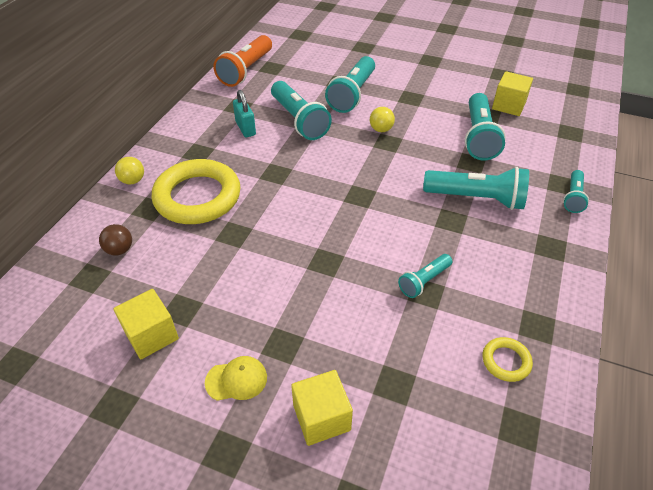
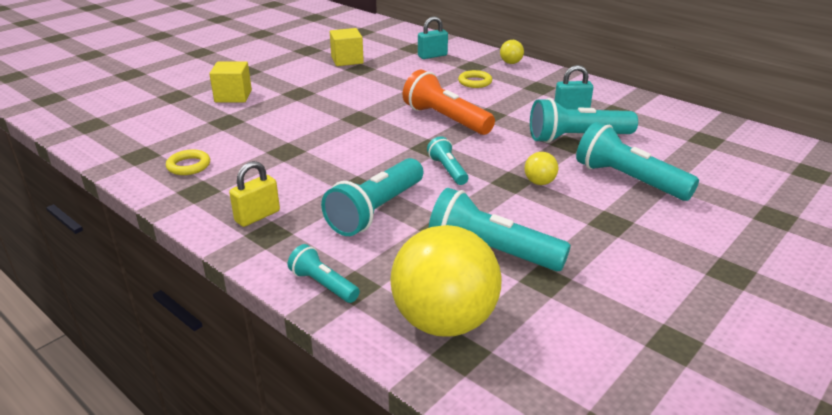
camera: 110 degrees right, 15 degrees down
brown ball [99,224,132,255] -> turquoise padlock [418,16,448,59]
yellow ring [152,159,240,224] -> yellow ring [458,70,492,88], size x0.44
yellow cap [205,356,267,401] -> none
orange flashlight [213,35,272,87] -> orange flashlight moved to [403,70,495,135]
turquoise flashlight [398,254,452,298] -> turquoise flashlight moved to [427,136,468,185]
yellow cube [492,71,533,116] -> none
none -> yellow padlock [229,161,280,227]
none -> yellow ball [390,225,502,336]

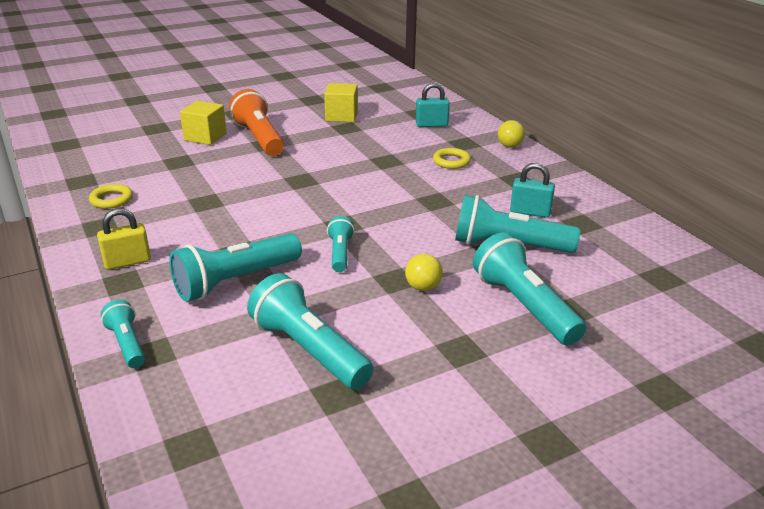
camera: 20 degrees right, 0 degrees up
yellow ball [390,225,502,336] -> none
orange flashlight [403,70,495,135] -> orange flashlight moved to [229,89,284,156]

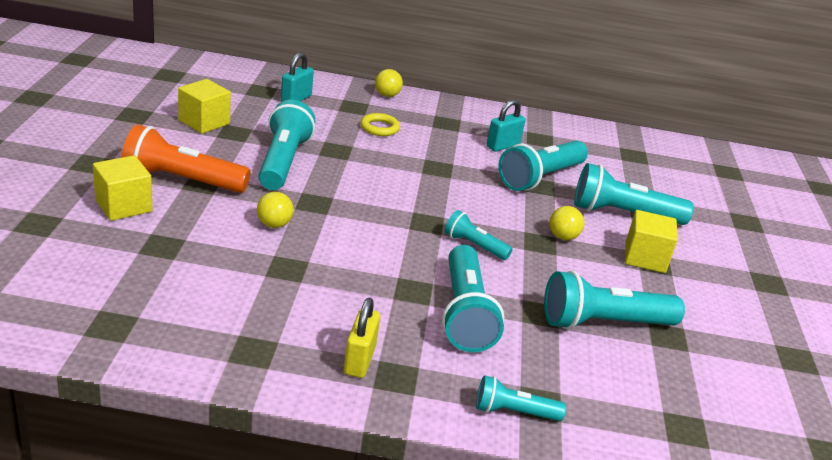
camera: 60 degrees left, 0 degrees up
yellow ring [89,184,133,209] -> none
none -> yellow ball [257,192,294,228]
none -> turquoise flashlight [258,100,315,190]
none -> yellow cube [625,210,678,273]

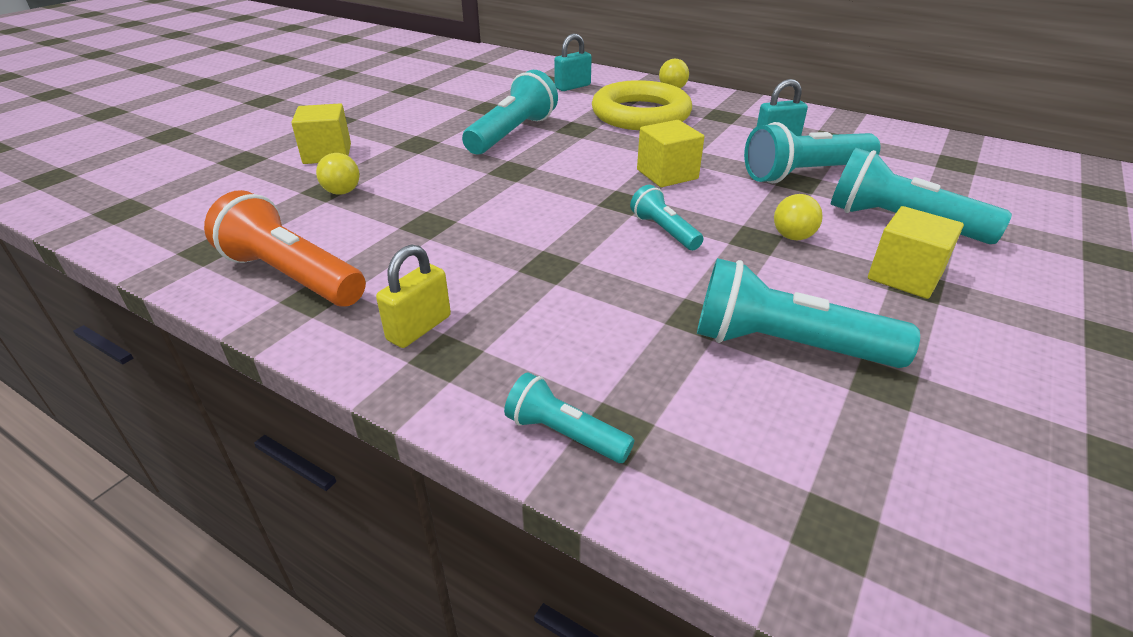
camera: 30 degrees right, 5 degrees up
orange flashlight [122,124,251,193] -> orange flashlight moved to [204,190,366,307]
yellow cube [178,79,231,134] -> yellow cube moved to [637,120,704,187]
yellow ball [257,192,294,228] -> yellow ball moved to [316,153,360,195]
yellow ring [361,113,400,136] -> yellow ring [592,80,692,130], size x2.29
turquoise flashlight [442,245,504,352] -> none

